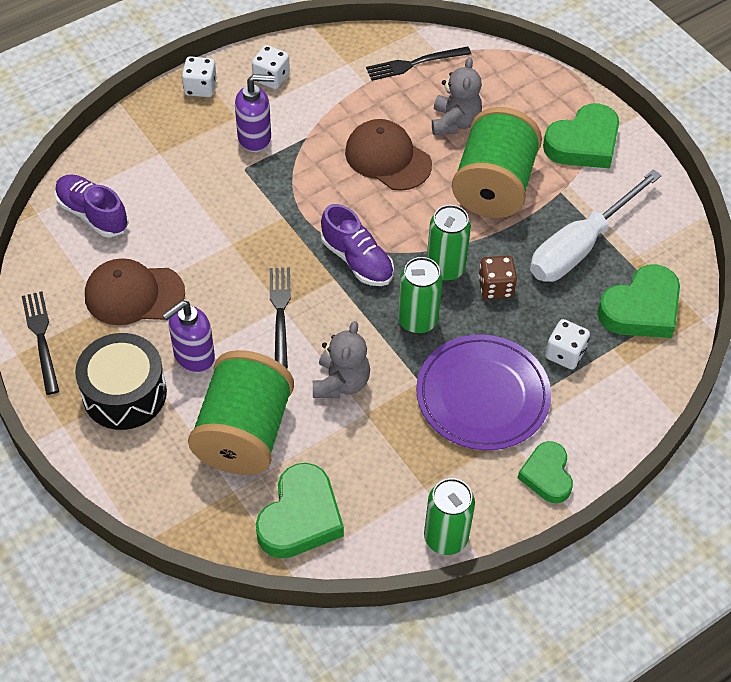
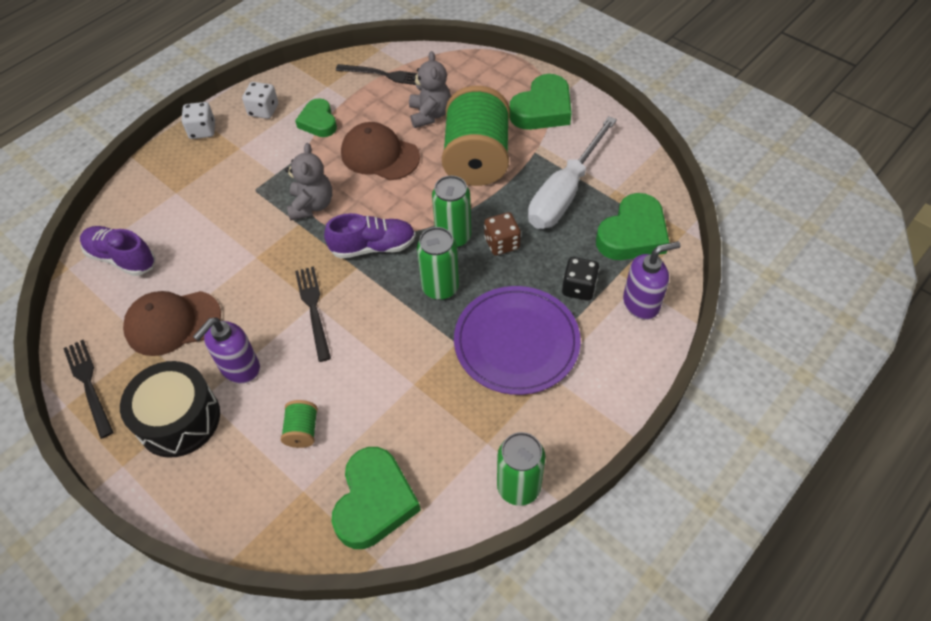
camera: 10 degrees left, 0 degrees up
green spool [188,350,294,475] -> green spool [281,400,318,448], size x0.40
purple soap dispenser [235,74,275,152] -> purple soap dispenser moved to [623,241,680,320]
grey teddy bear [313,321,370,398] -> grey teddy bear moved to [285,143,332,221]
purple shoe [321,204,394,286] -> purple shoe turned 45 degrees counterclockwise [324,213,416,259]
black fork [366,46,471,81] -> black fork turned 135 degrees counterclockwise [336,64,418,85]
green heart [518,441,573,503] -> green heart moved to [295,98,337,137]
white dice [545,319,590,369] -> black dice [562,257,599,301]

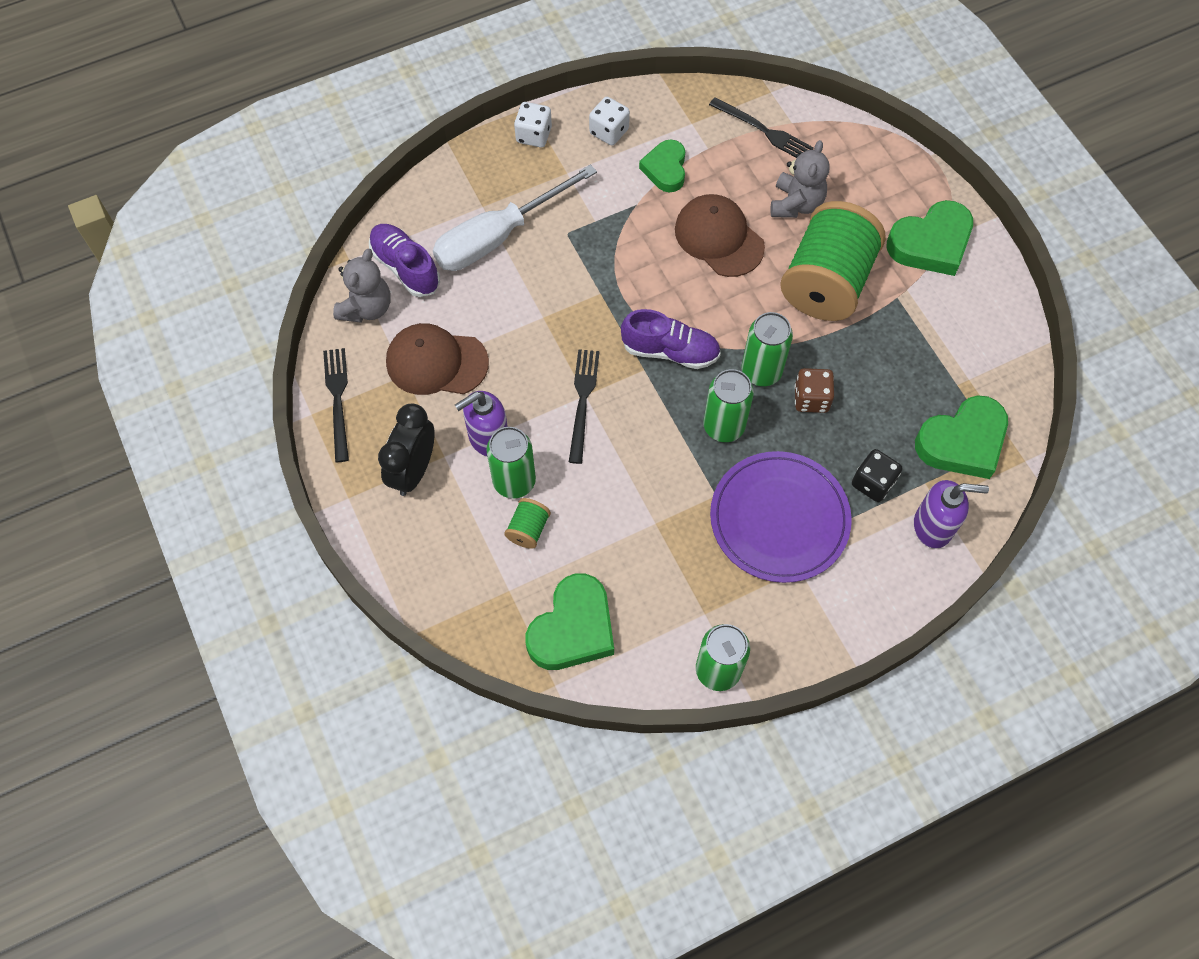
camera: 20 degrees right, 10 degrees up
black drum [120,361,220,458] -> black clock [378,404,434,496]
grey teddy bear [285,143,332,221] -> grey teddy bear moved to [333,249,391,323]
white screwdriver [528,116,617,229] -> white screwdriver moved to [433,164,597,271]
none -> green can [486,427,536,499]

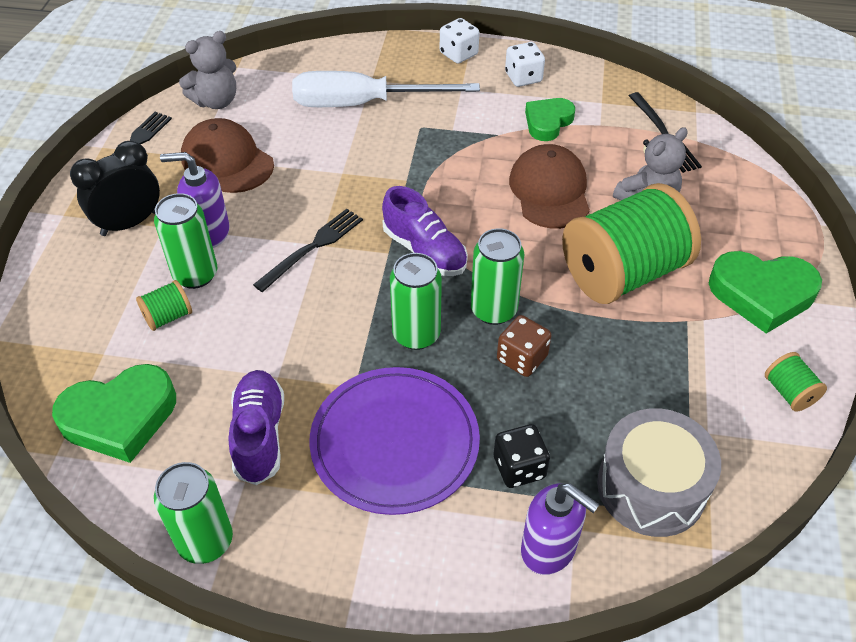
camera: 35 degrees right, 15 degrees down
purple shoe [369,224,440,297] -> purple shoe moved to [228,370,284,485]
green heart [915,395,1008,479] -> grey drum [597,408,721,537]
none -> green spool [765,352,827,412]

